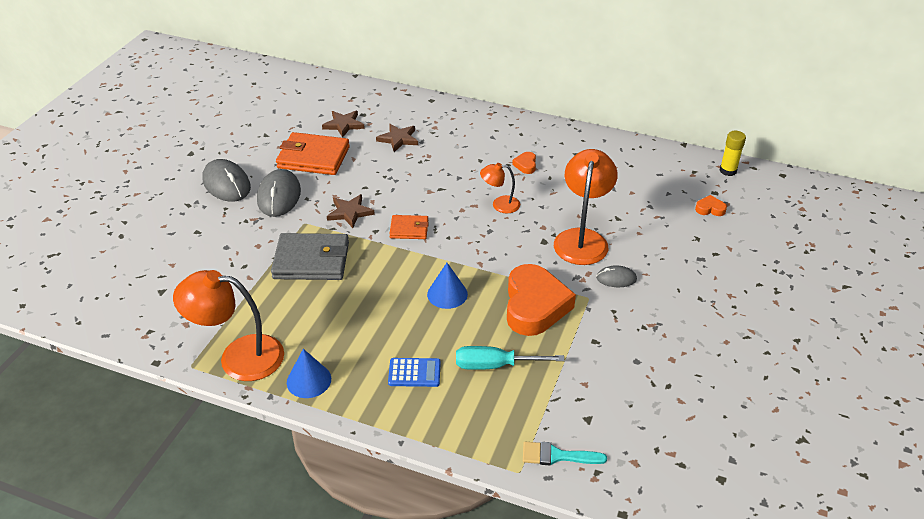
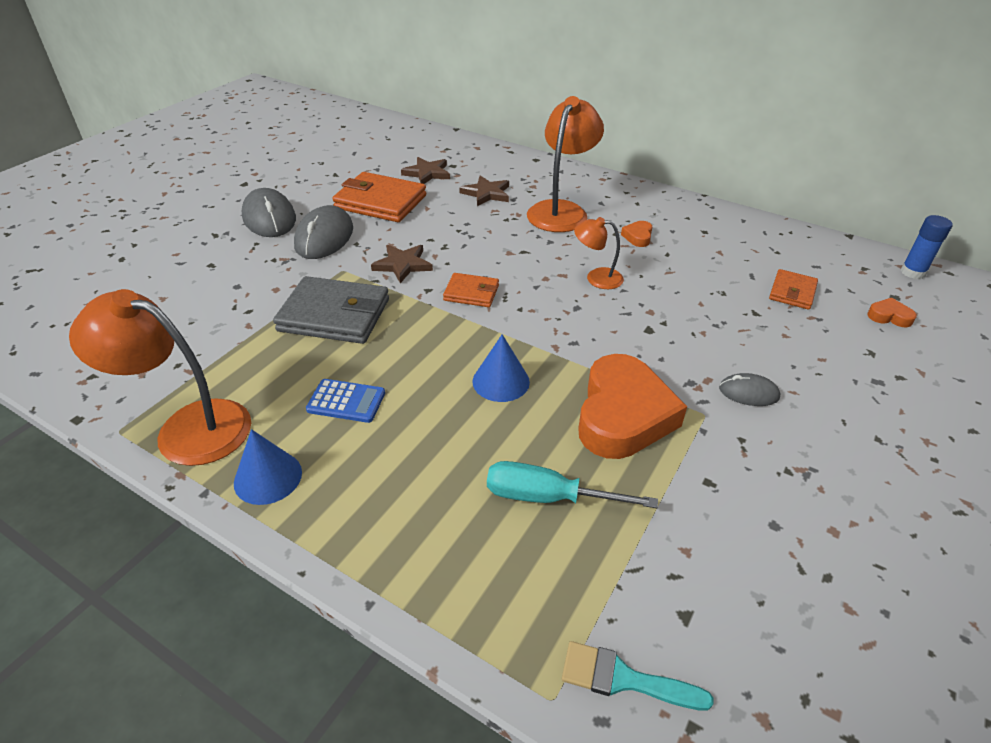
camera: 10 degrees right, 0 degrees up
blue calculator [388,358,441,387] -> blue calculator moved to [306,379,385,423]
orange lamp [554,149,618,265] -> orange lamp moved to [527,96,604,232]
yellow glue stick [719,131,746,176] -> blue glue stick [900,215,952,279]
none -> orange wallet [769,269,818,310]

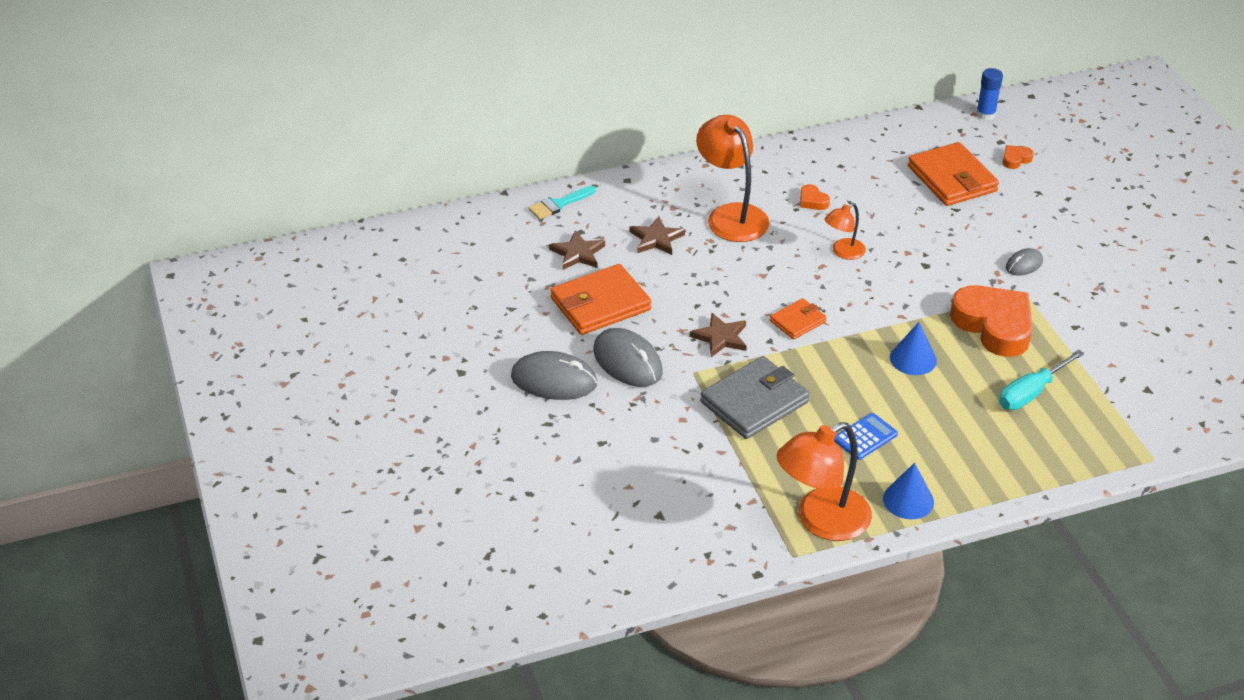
camera: 50 degrees left, 0 degrees up
turquoise brush [562,641,714,711] -> turquoise brush moved to [528,186,596,219]
orange wallet [769,269,818,310] -> orange wallet [908,142,999,206], size x1.84

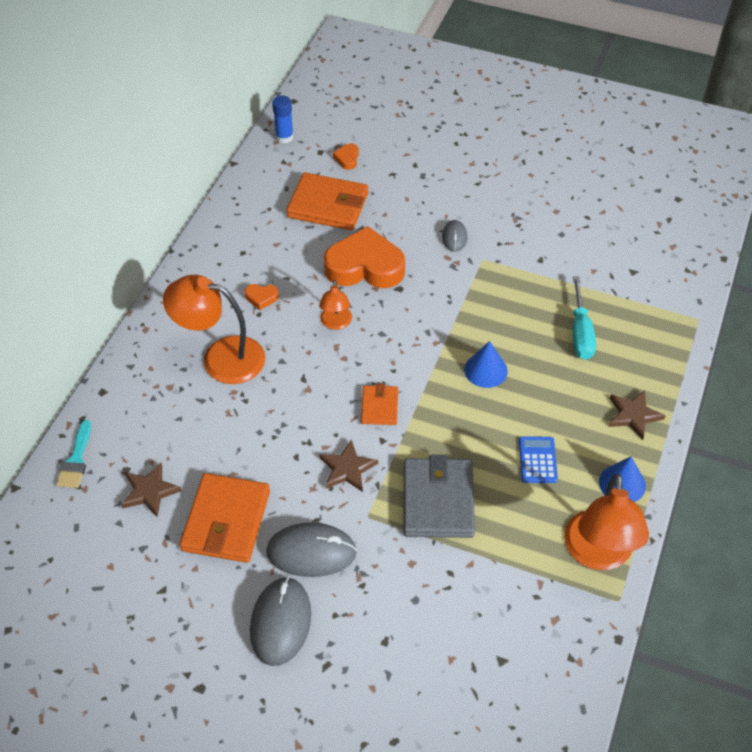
camera: 50 degrees left, 10 degrees up
grey mouse [511,351,597,400] -> grey mouse turned 45 degrees counterclockwise [250,577,311,666]
brown star [630,216,685,255] -> brown star moved to [609,390,666,440]
orange heart [950,285,1033,357] -> orange heart moved to [324,226,405,288]

